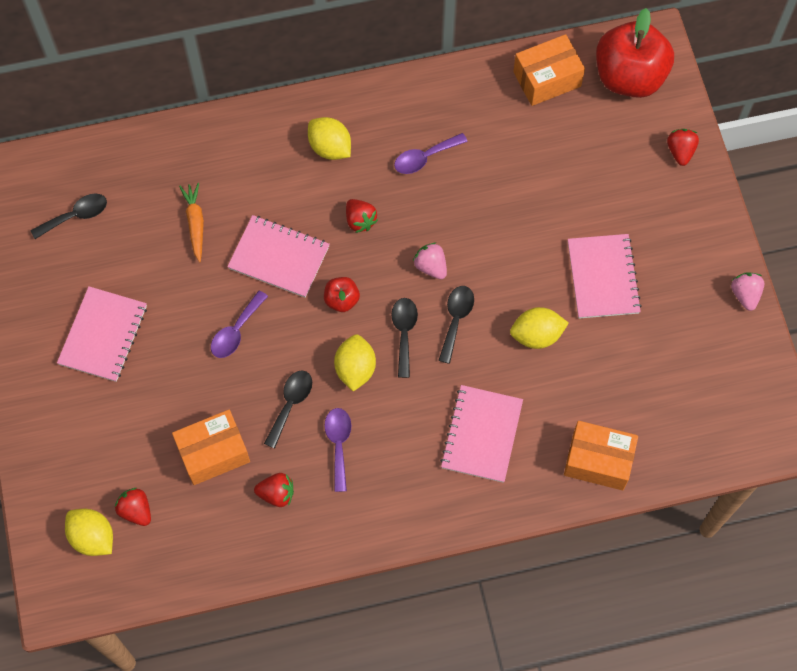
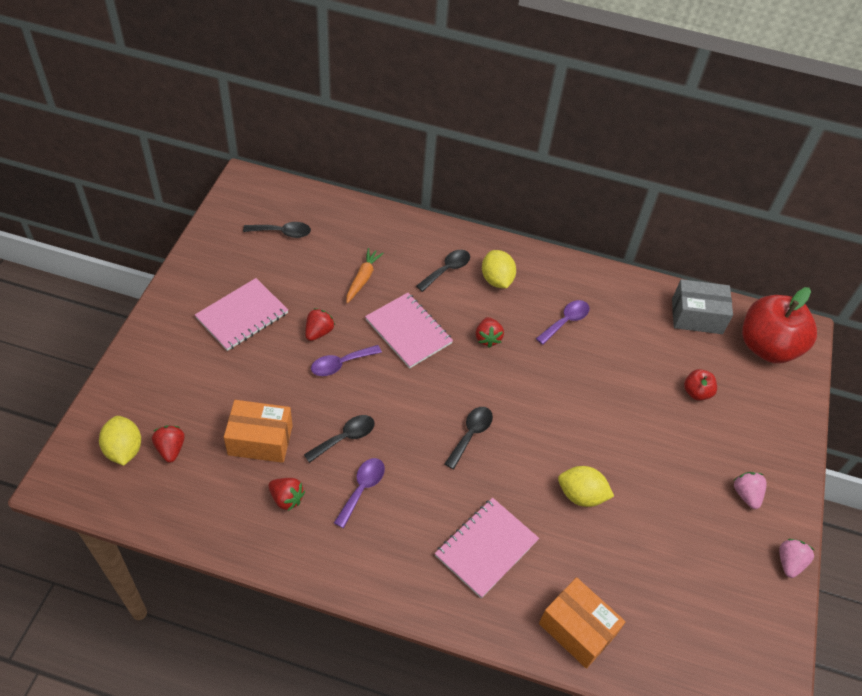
camera: 25 degrees right, 15 degrees down
red apple [324,277,360,312] -> red apple moved to [684,369,717,401]
yellow lemon [334,334,376,392] -> none
purple spoon [394,133,468,174] -> purple spoon turned 135 degrees clockwise [536,300,590,345]
pink strawberry [413,243,447,279] -> pink strawberry moved to [733,472,767,509]
black spoon [439,286,474,364] -> black spoon moved to [416,250,470,292]
orange box [513,34,585,106] -> grey box [672,279,733,334]
pink notebook [568,234,642,319] -> none
red strawberry [667,129,699,166] -> red strawberry moved to [305,308,335,341]

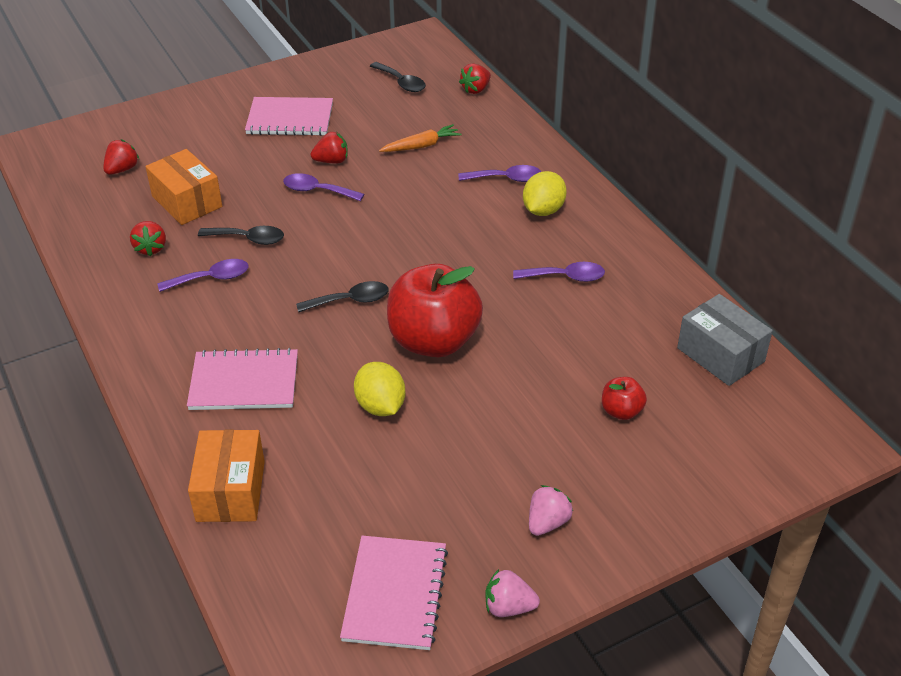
camera: 50 degrees right, 10 degrees down
yellow lemon [99,416,141,466] -> none
pink notebook [365,293,453,368] -> pink notebook moved to [340,536,448,650]
black spoon [416,250,470,292] -> purple spoon [459,165,541,182]
red strawberry [476,317,504,348] -> red strawberry moved to [459,63,491,94]
red apple [742,287,817,363] -> red apple moved to [387,264,483,357]
pink strawberry [779,539,814,578] -> pink strawberry turned 150 degrees counterclockwise [485,569,540,617]

